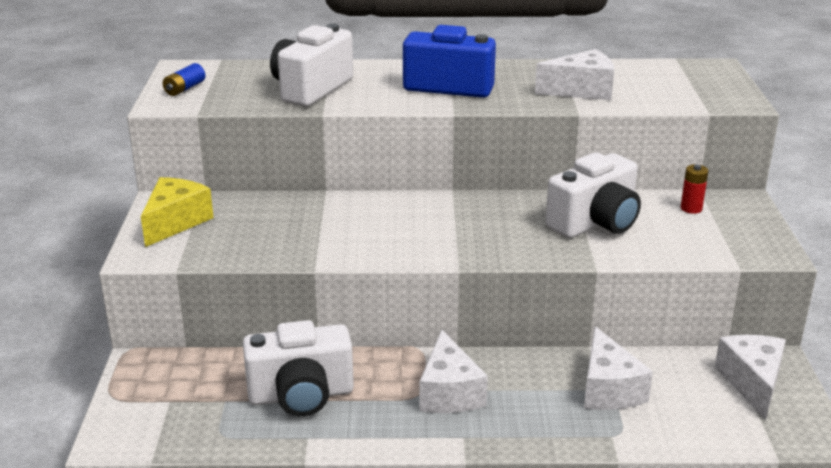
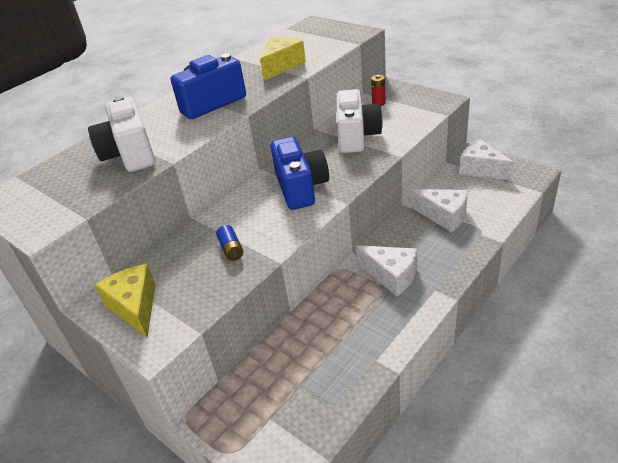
camera: 45 degrees left, 10 degrees up
blue battery [162,63,206,96] -> blue battery moved to [216,225,243,261]
white camera [243,320,354,416] -> none
white cheese [535,49,614,100] -> yellow cheese [260,37,306,81]
none -> blue camera [271,137,329,210]

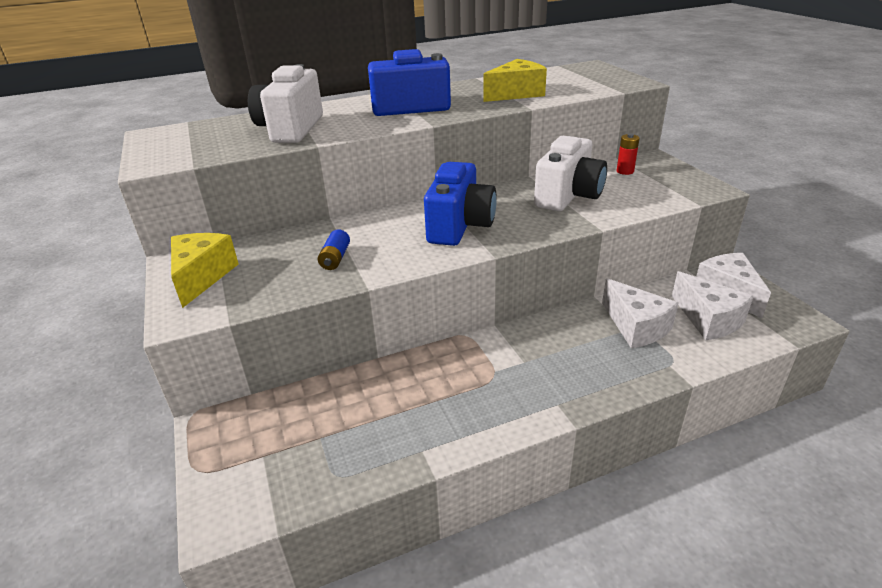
camera: 25 degrees right, 5 degrees down
white cheese [356,245,417,296] -> white cheese moved to [672,271,754,340]

